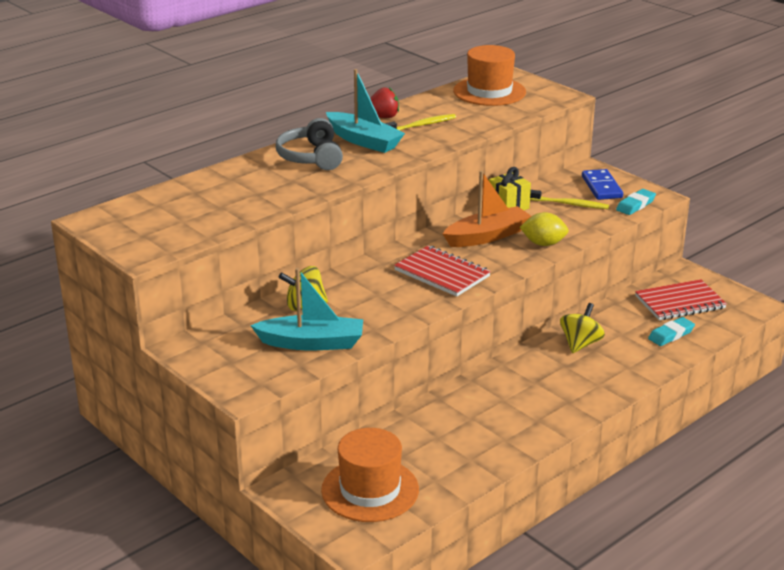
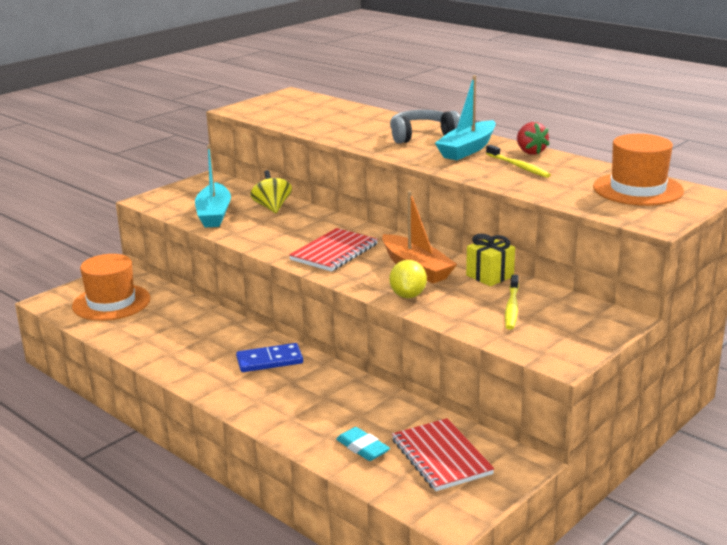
camera: 85 degrees right, 5 degrees down
yellow spinning top [560,303,605,353] -> none
blue domino [582,169,623,200] -> blue domino moved to [236,343,303,372]
turquoise eraser [616,189,656,215] -> none

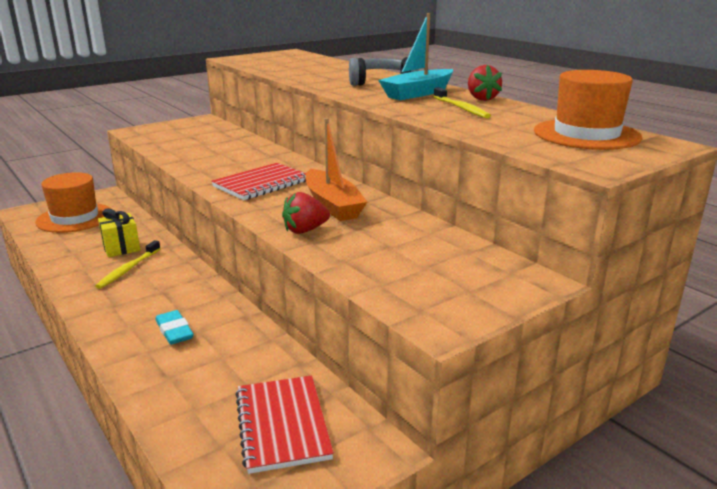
camera: 10 degrees right, 0 degrees up
turquoise boat [195,145,231,227] -> none
blue domino [236,343,303,372] -> none
yellow spinning top [250,170,292,213] -> none
turquoise eraser [336,427,390,461] -> turquoise eraser moved to [155,310,194,345]
yellow lemon [389,260,427,298] -> red strawberry [282,192,330,234]
yellow gift [466,234,515,286] -> yellow gift moved to [98,208,140,257]
yellow toothbrush [505,275,519,330] -> yellow toothbrush moved to [95,240,161,289]

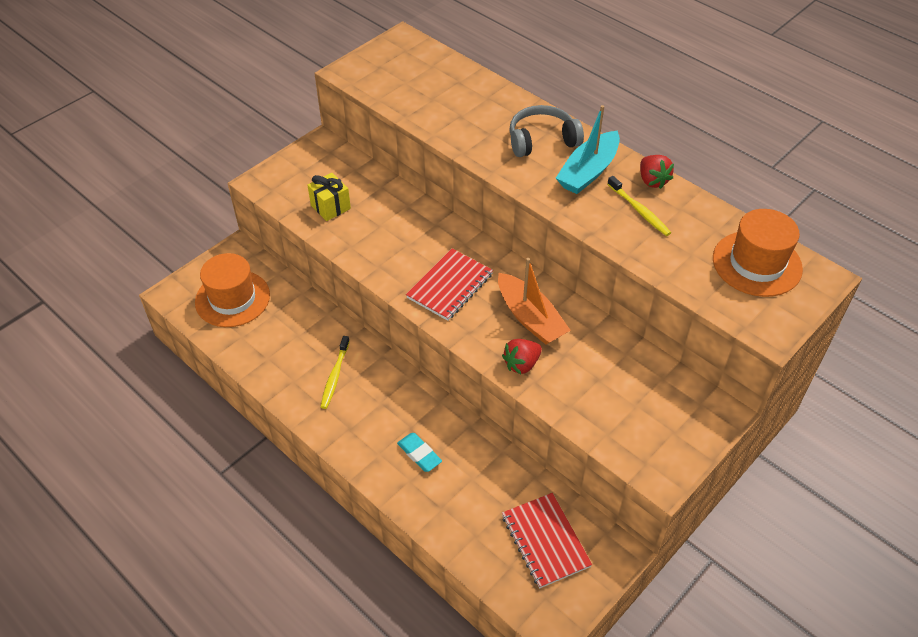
camera: 10 degrees left, 25 degrees up
yellow gift [98,208,140,257] -> yellow gift moved to [307,173,351,221]

